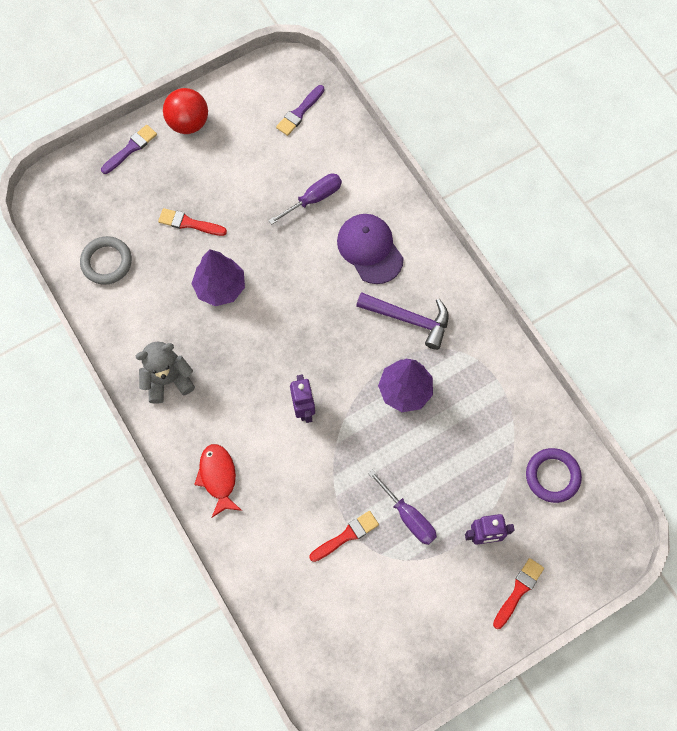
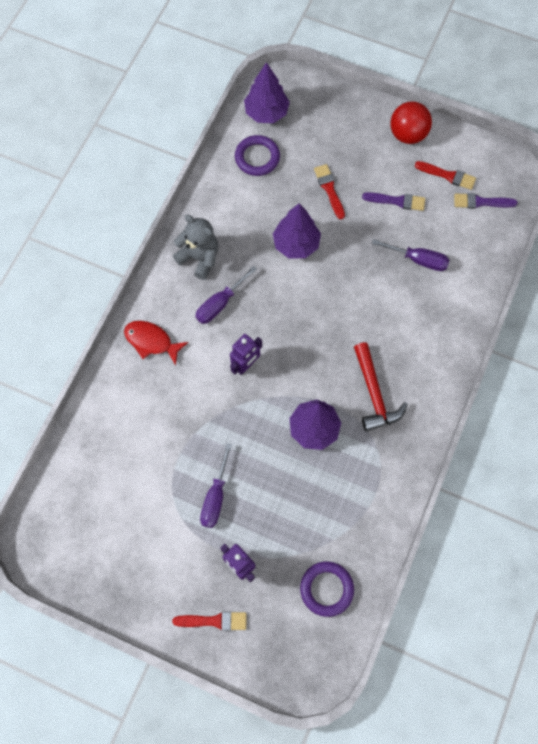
camera: 55 degrees right, 0 degrees up
grey ring [80,236,132,285] -> purple ring [235,135,280,176]
purple brush [101,125,157,174] -> purple brush moved to [362,192,425,211]
red fish [194,444,242,518] -> red fish turned 105 degrees counterclockwise [124,321,189,366]
red brush [309,511,379,562] -> red brush moved to [415,161,476,190]
purple cap [337,214,404,284] -> none
purple hammer [356,292,449,350] -> red hammer [354,342,408,431]
none -> purple screwdriver [195,266,257,324]
none -> purple tree [244,62,290,123]

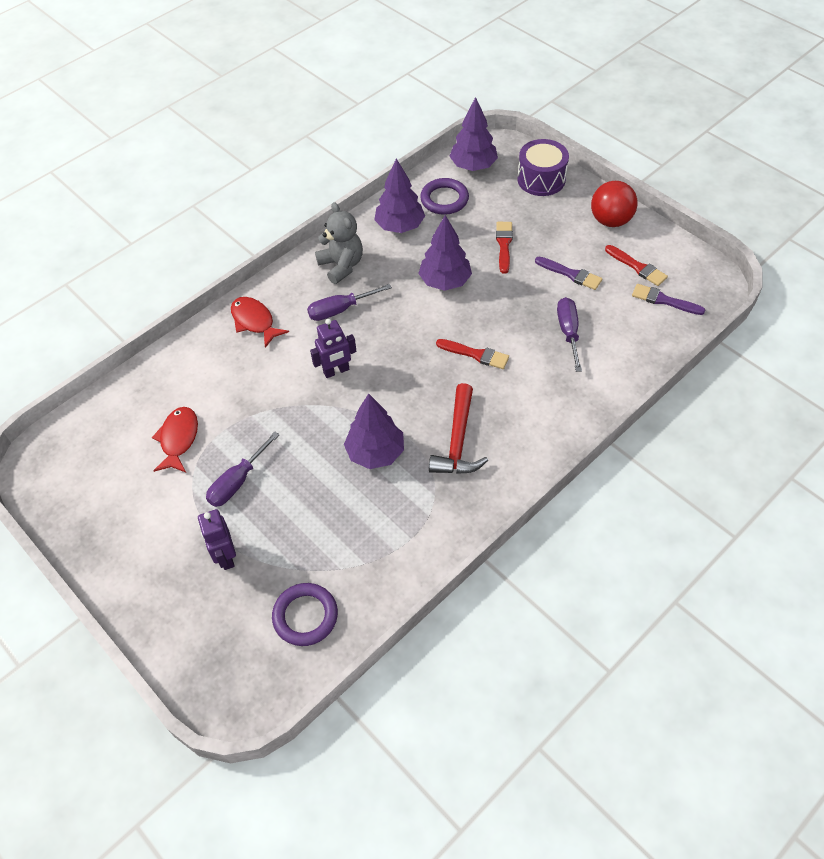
camera: 25 degrees right, 15 degrees down
red brush [172,612,246,631] -> red brush moved to [436,339,509,369]
purple screwdriver [372,239,449,271] -> purple screwdriver turned 135 degrees counterclockwise [557,297,582,372]
none -> red fish [152,407,198,473]
none -> purple tree [374,158,425,233]
none -> purple drum [517,139,569,196]

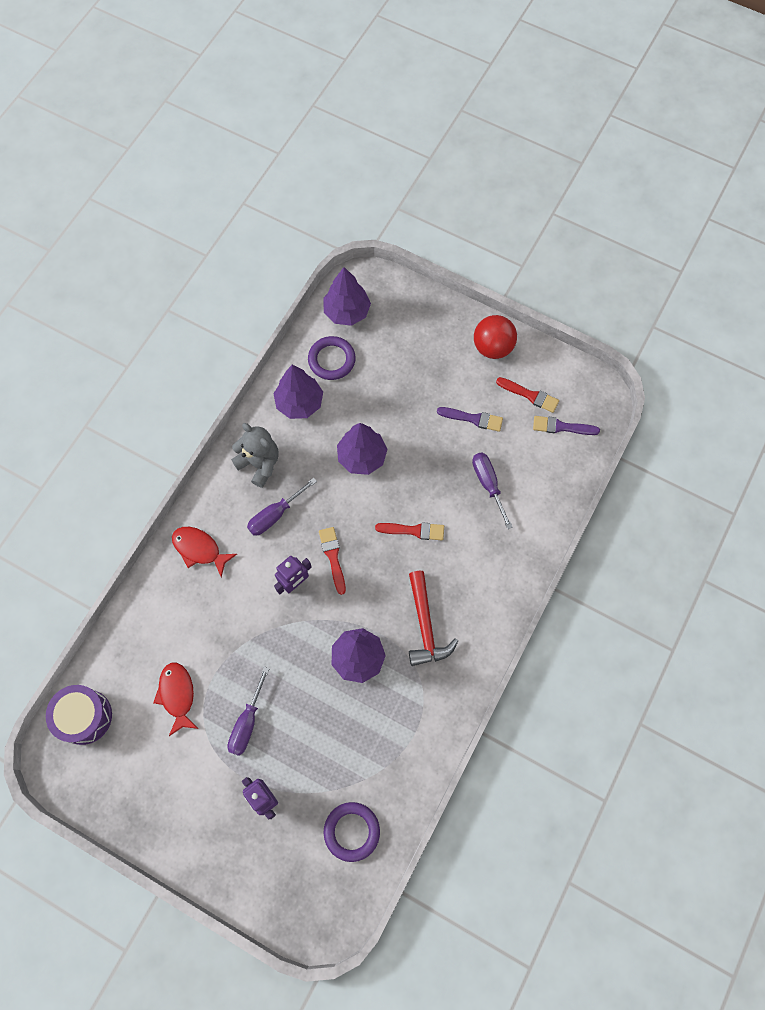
camera: 20 degrees left, 15 degrees up
red brush [496,222,513,274] -> red brush moved to [319,527,346,595]
purple drum [517,139,569,196] -> purple drum moved to [46,685,112,745]

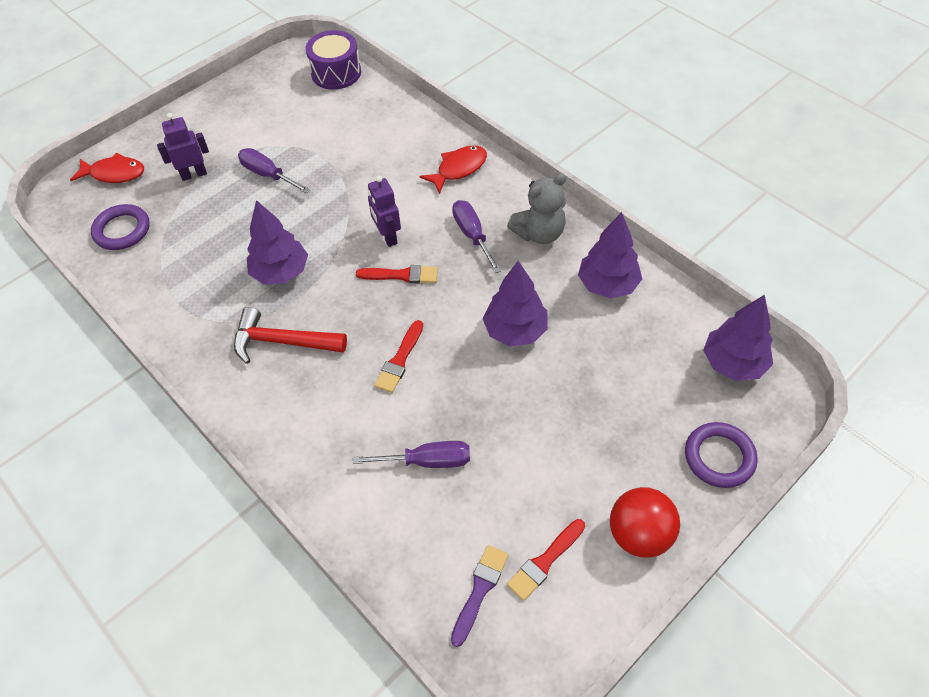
camera: 110 degrees right, 15 degrees down
red fish [153,663,199,736] -> red fish moved to [70,153,144,183]
purple ring [308,336,356,380] -> purple ring moved to [685,422,758,488]
purple brush [437,407,503,432] -> none

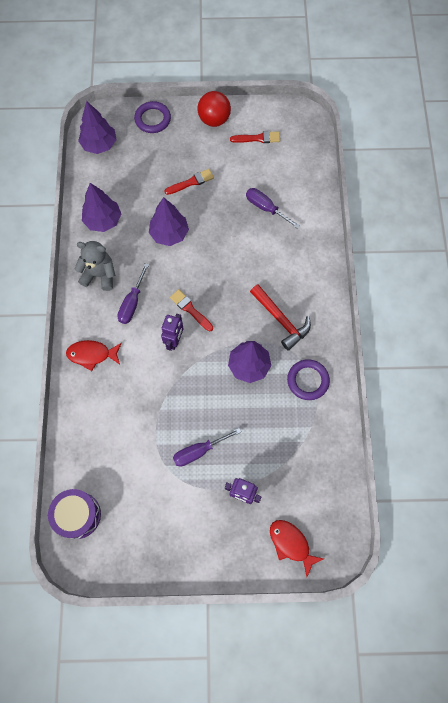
camera: 140 degrees left, 15 degrees up
purple ring [91,204,150,250] -> purple ring moved to [287,359,330,400]
purple screwdriver [238,148,310,194] -> purple screwdriver turned 75 degrees clockwise [173,428,241,467]
red brush [374,320,423,393] -> red brush moved to [165,169,214,195]
purple brush [451,545,509,647] -> none

